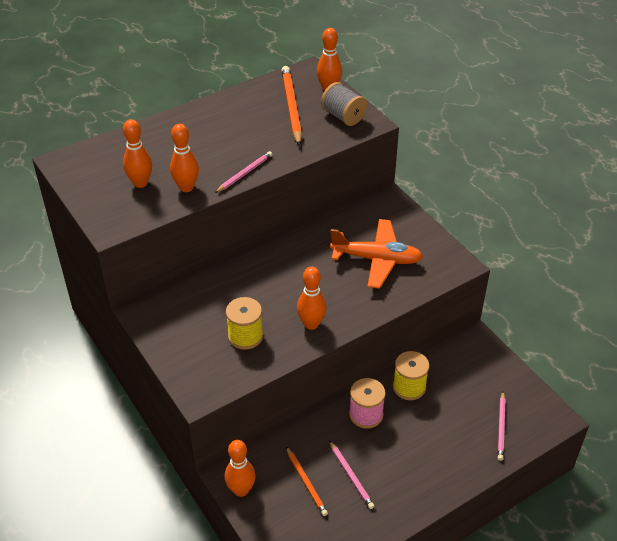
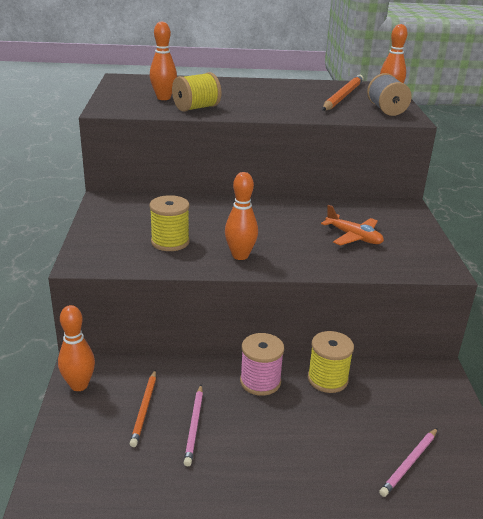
camera: 30 degrees right, 15 degrees down
orange bowling pin [170,124,199,192] -> yellow spool [172,72,221,112]
pink pencil [215,151,273,193] -> none
orange plane [330,219,423,289] -> orange plane [321,205,384,246], size x0.64

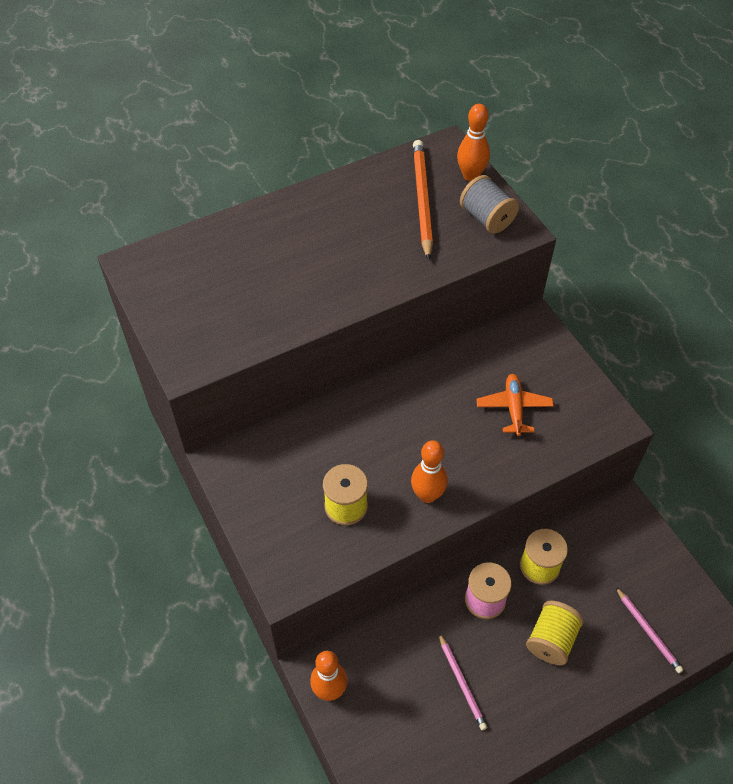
camera: 25 degrees left, 25 degrees up
orange pencil [130,370,156,447] -> none
orange bowling pin [150,22,177,100] -> none
yellow spool [172,72,221,112] -> yellow spool moved to [526,600,584,665]
orange plane [321,205,384,246] -> orange plane turned 105 degrees counterclockwise [476,374,554,436]
pink pencil [379,428,438,497] -> pink pencil turned 45 degrees counterclockwise [616,587,684,673]

